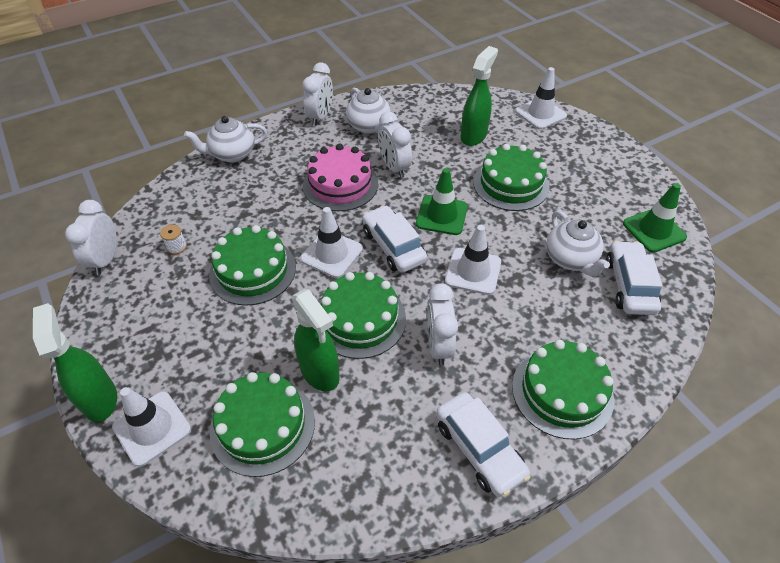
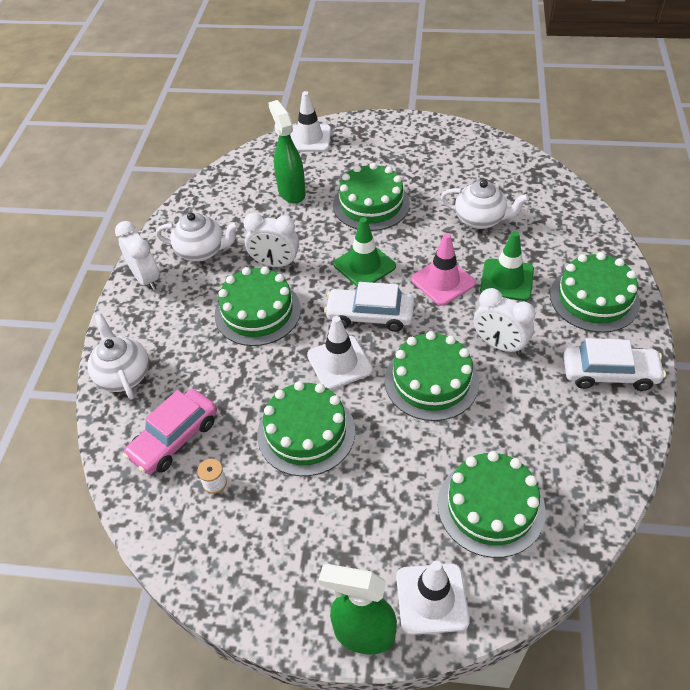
camera: 50 degrees left, 0 degrees up
white clock [65,200,117,275] -> none
white teapot [184,116,267,163] -> white teapot turned 135 degrees clockwise [87,314,149,400]
green spray bottle [292,289,340,391] -> none
pink cake [303,144,378,211] -> green cake [214,267,301,346]
white traffic cone [445,225,501,295] -> pink traffic cone [411,233,476,306]
white car [606,241,662,315] -> none
green traffic cone [623,183,687,252] -> green traffic cone moved to [480,231,534,301]
none -> pink car [123,389,217,474]

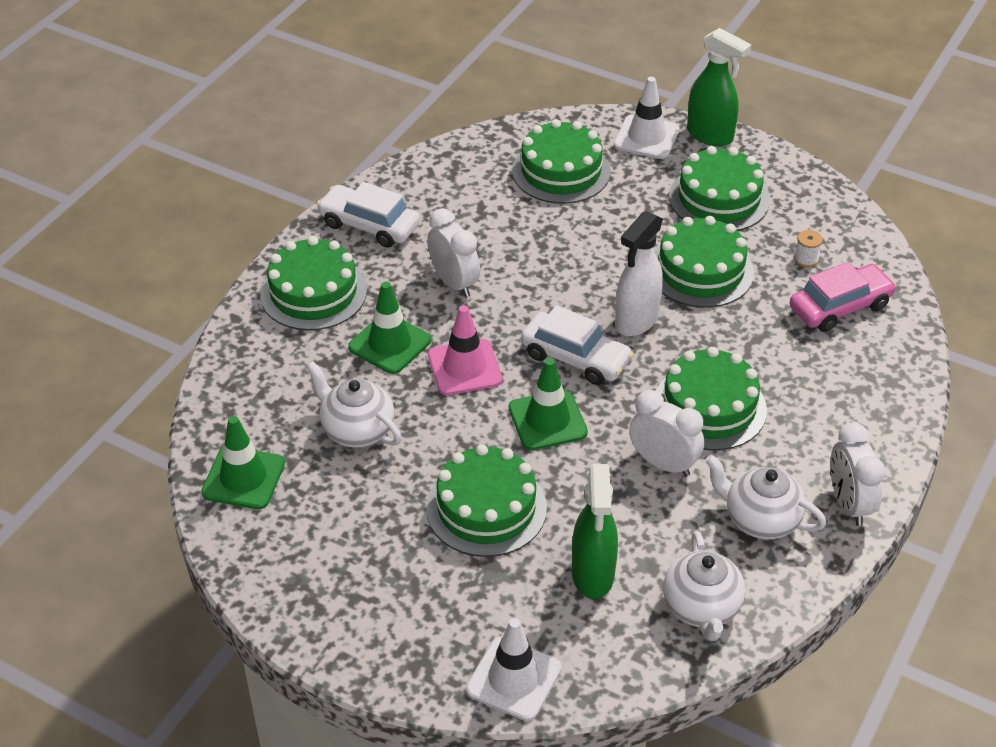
camera: 160 degrees left, 5 degrees down
white teapot [87,314,149,400] -> white teapot moved to [663,531,745,641]
white traffic cone [307,316,373,390] -> white spray bottle [615,211,663,336]
green cake [385,331,479,421] -> green cake moved to [669,146,770,231]
none -> green traffic cone [201,416,285,509]

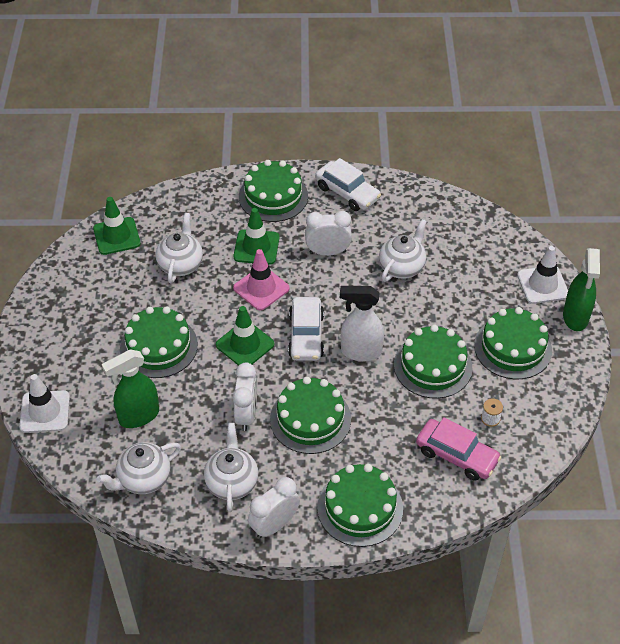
camera: 60 degrees right, 5 degrees up
white car [317,182,420,248] -> white car turned 135 degrees clockwise [315,158,381,211]
white clock [427,208,480,298] -> white clock turned 120 degrees counterclockwise [305,211,352,256]
green cake [512,119,610,204] -> green cake moved to [317,464,403,547]
none -> white teapot [379,219,427,282]

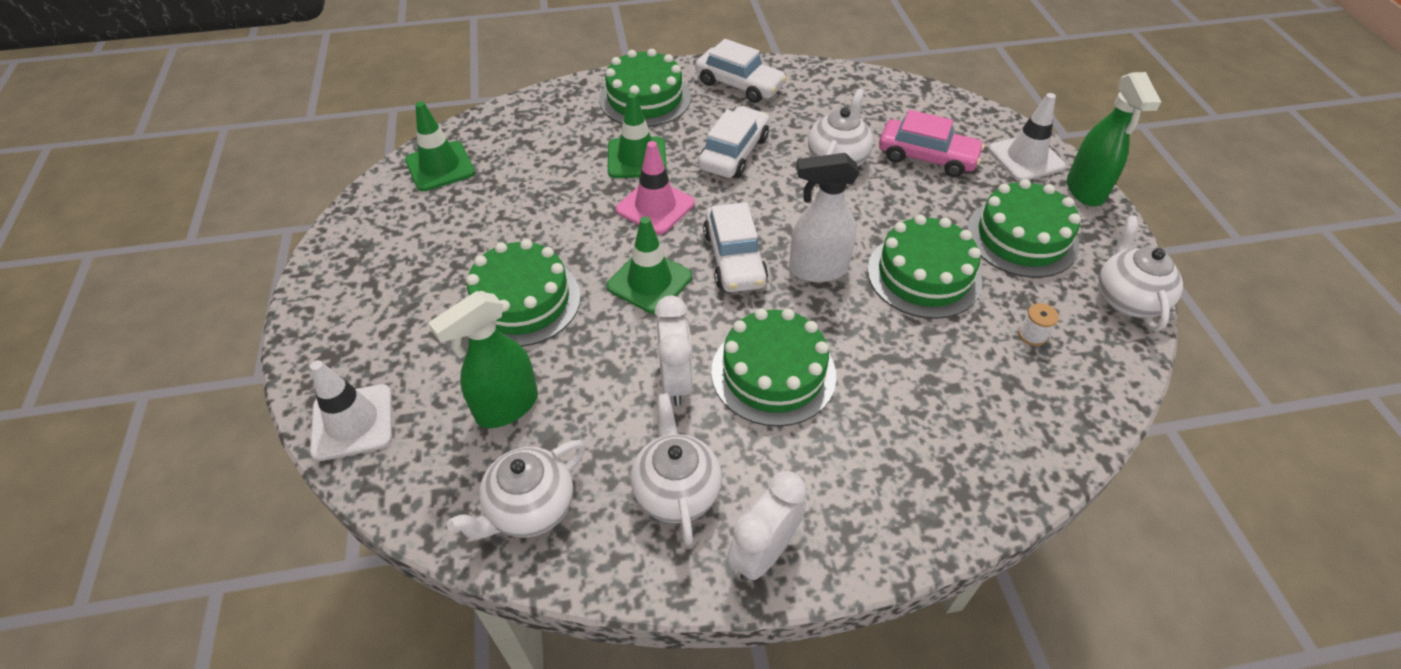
camera: 10 degrees left, 0 degrees up
white teapot [156,213,203,283] -> white teapot moved to [1099,216,1183,331]
white clock [305,211,352,256] -> white car [698,106,769,178]
green cake [317,464,403,547] -> none
pink car [416,417,502,481] -> pink car moved to [879,110,985,177]

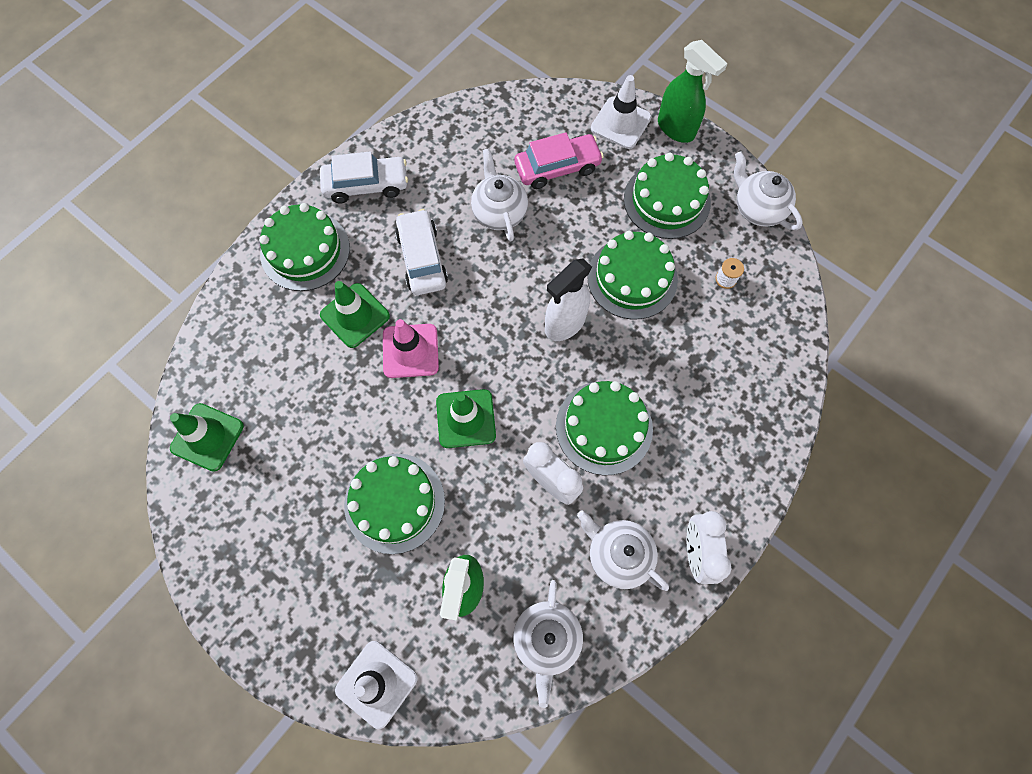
camera: 40 degrees left, 20 degrees up
white car [703,202,768,292] -> none

